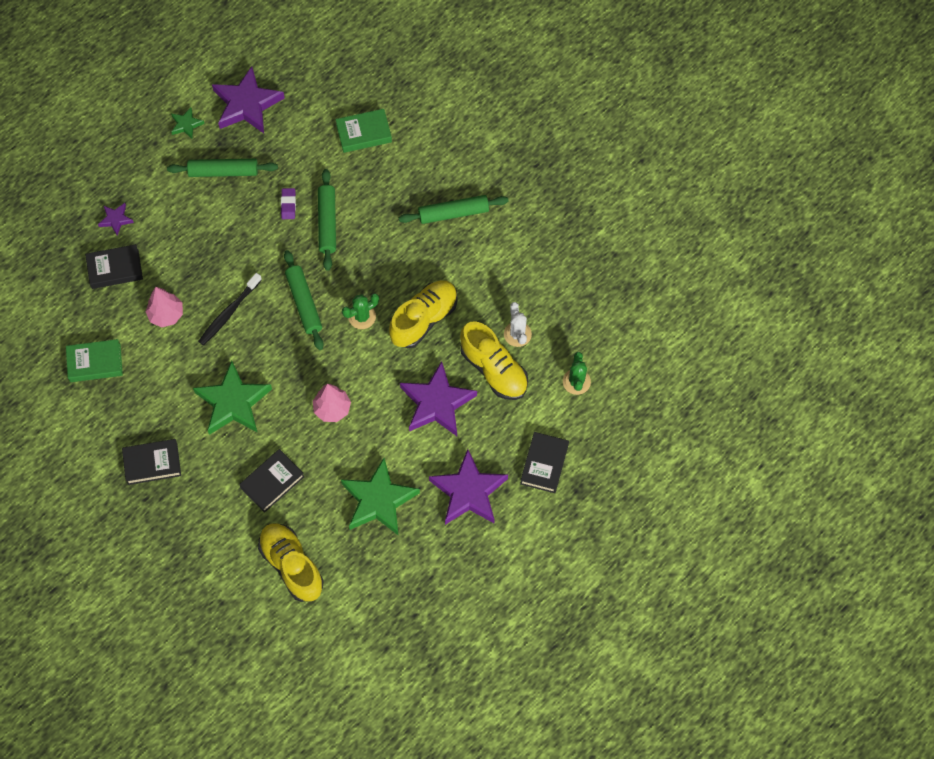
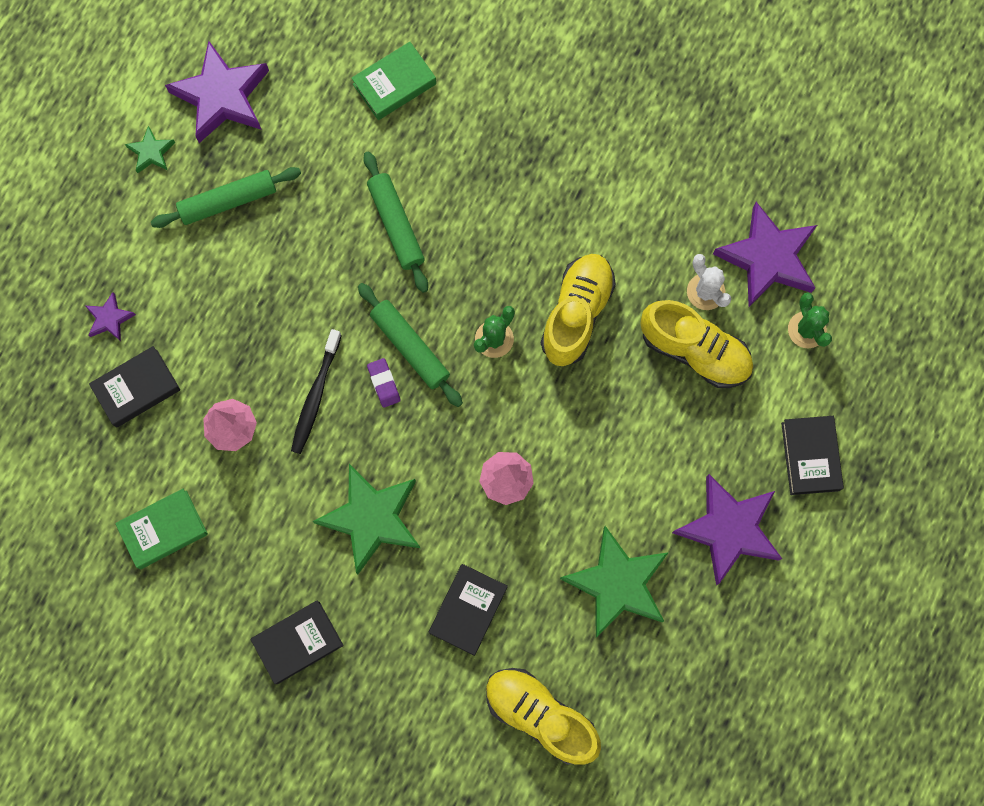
camera: 20 degrees left, 10 degrees up
purple eraser [281,188,296,219] -> purple eraser moved to [367,358,401,408]
green rolling pin [399,195,509,224] -> none
purple star [400,361,477,436] -> purple star moved to [713,202,817,307]

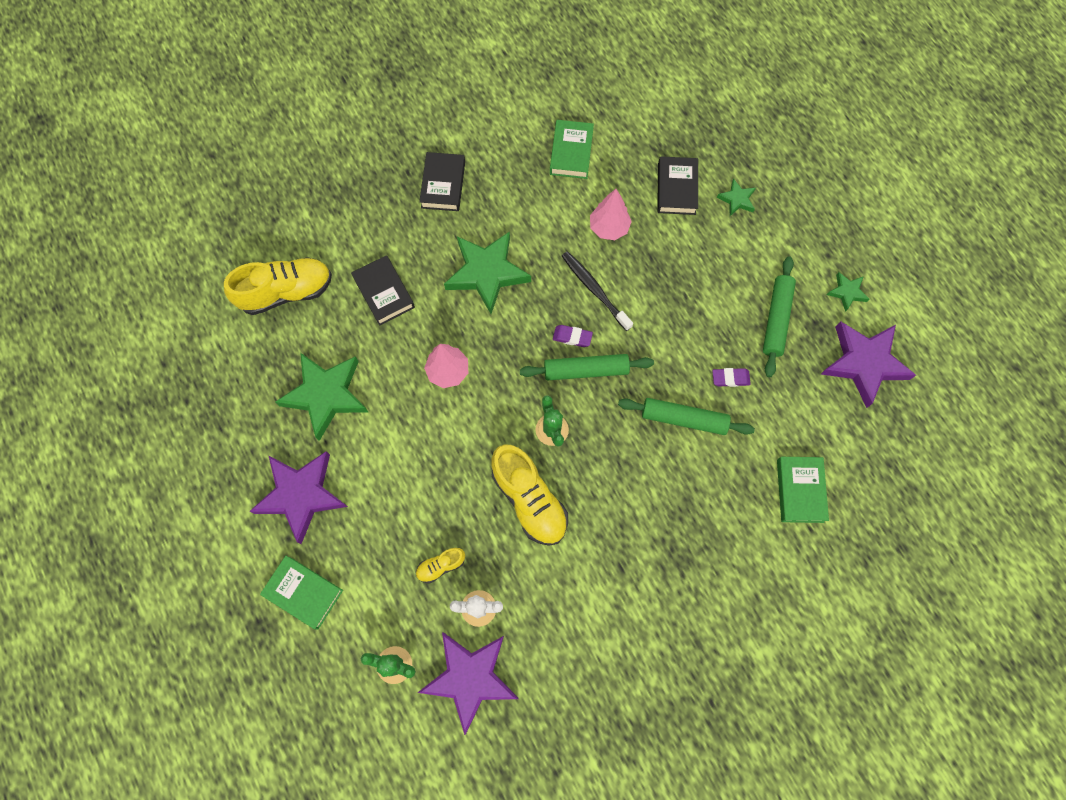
camera: 125 degrees right, 5 degrees down
purple star [86,292,136,341] -> green star [717,178,756,216]
yellow shoe [641,300,753,388] -> yellow shoe [416,548,465,584], size x0.48
black book [781,416,844,495] -> green book [260,556,343,630]
none -> purple eraser [712,368,751,387]

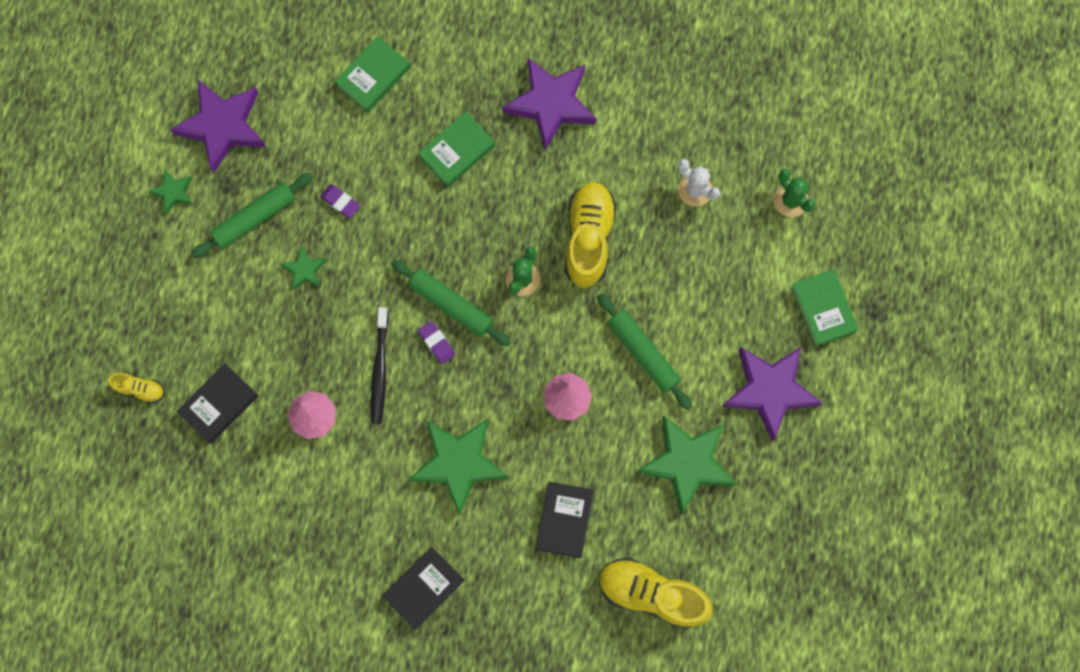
camera: 140 degrees left, 5 degrees up
yellow shoe [416,548,465,584] -> yellow shoe moved to [108,373,164,404]
purple star [418,632,519,735] -> purple star moved to [502,58,596,150]
green book [550,120,594,179] -> green book moved to [418,111,495,187]
green rolling pin [618,398,755,435] -> green rolling pin moved to [597,293,692,410]
green star [717,178,756,216] -> green star moved to [281,246,326,291]

